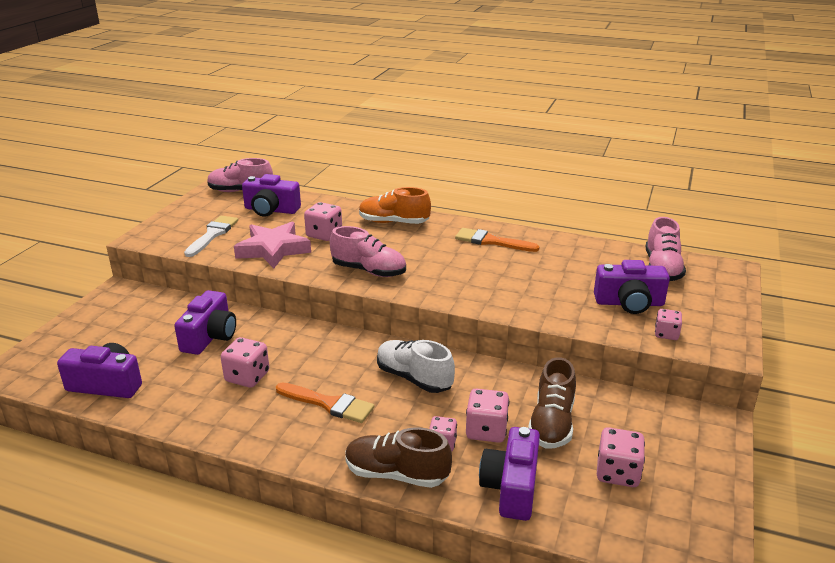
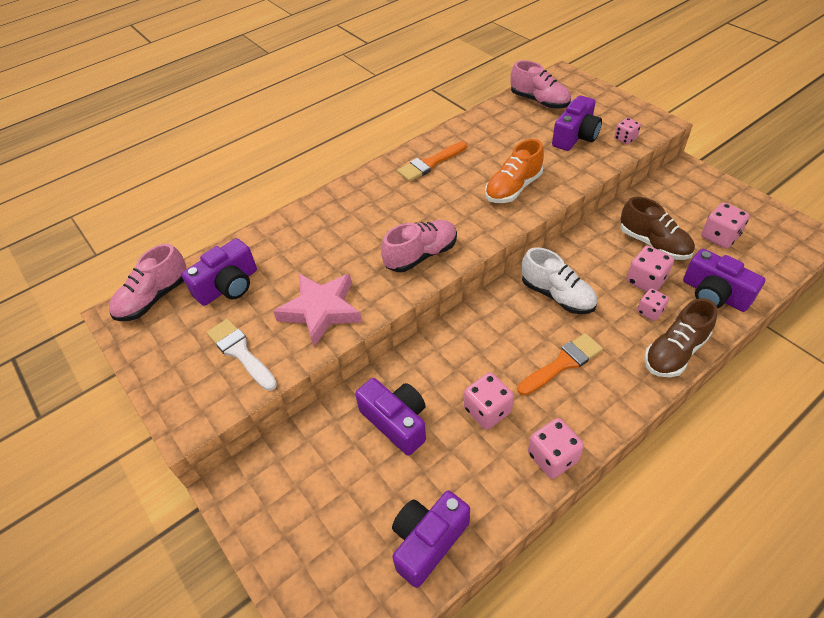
camera: 55 degrees left, 20 degrees up
pink dice [304,202,342,241] -> pink dice moved to [528,418,584,479]
orange shoe [359,187,431,224] -> orange shoe moved to [485,139,544,203]
white shoe [377,340,455,393] -> white shoe turned 120 degrees counterclockwise [522,247,598,314]

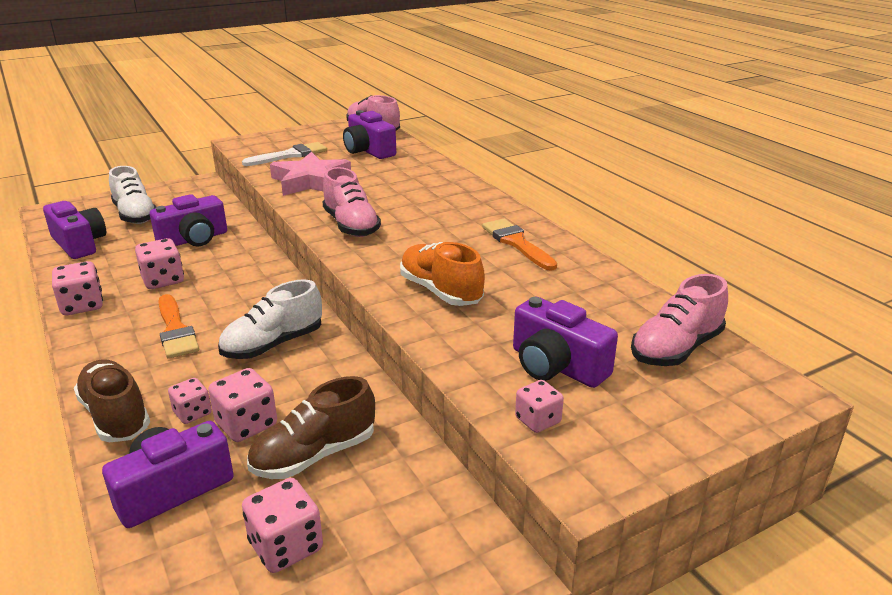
camera: 95 degrees right, 20 degrees down
none -> white shoe [109,166,156,224]

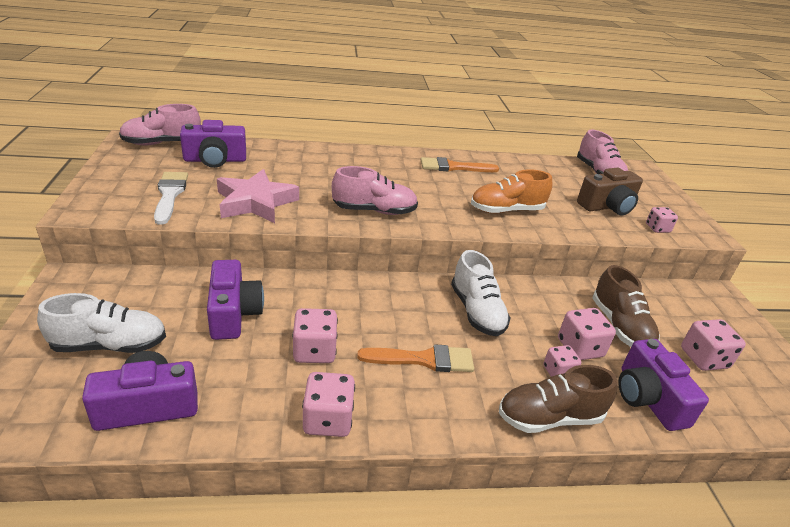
camera: 70 degrees left, 5 degrees up
purple camera [513,297,618,388] -> brown camera [577,167,643,215]

